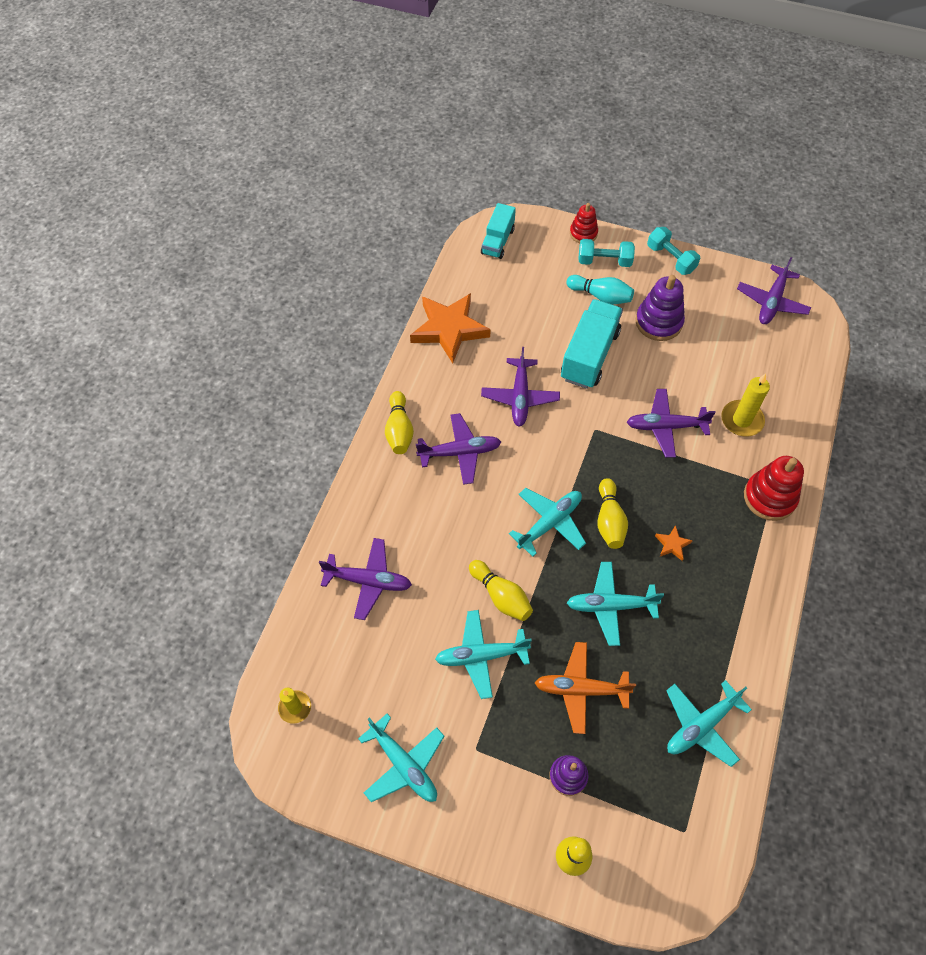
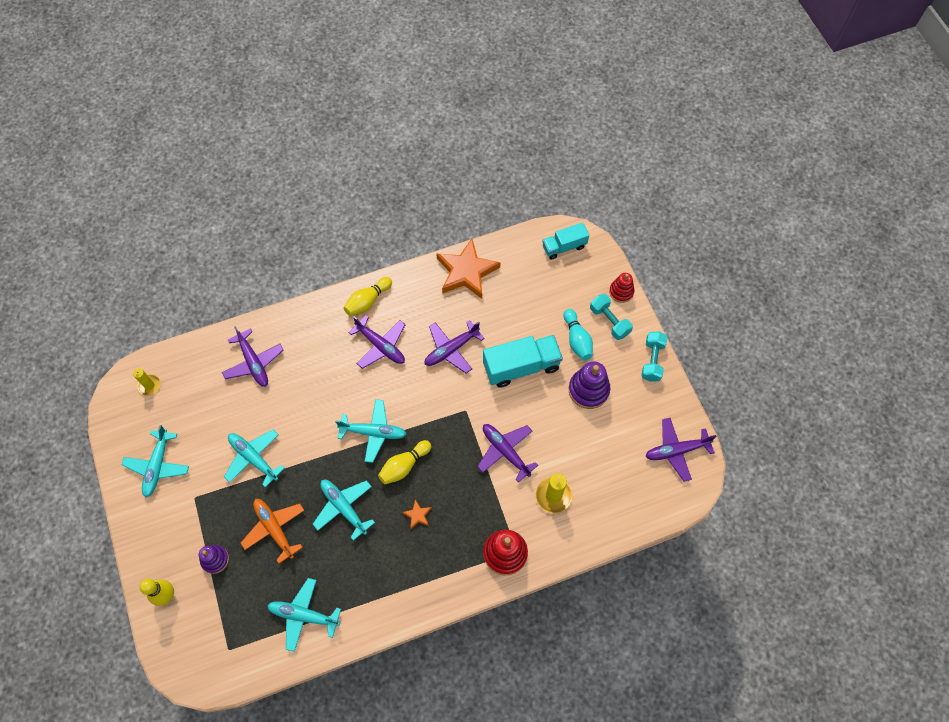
camera: 50 degrees right, 5 degrees up
yellow bowling pin [469,560,533,621] -> none

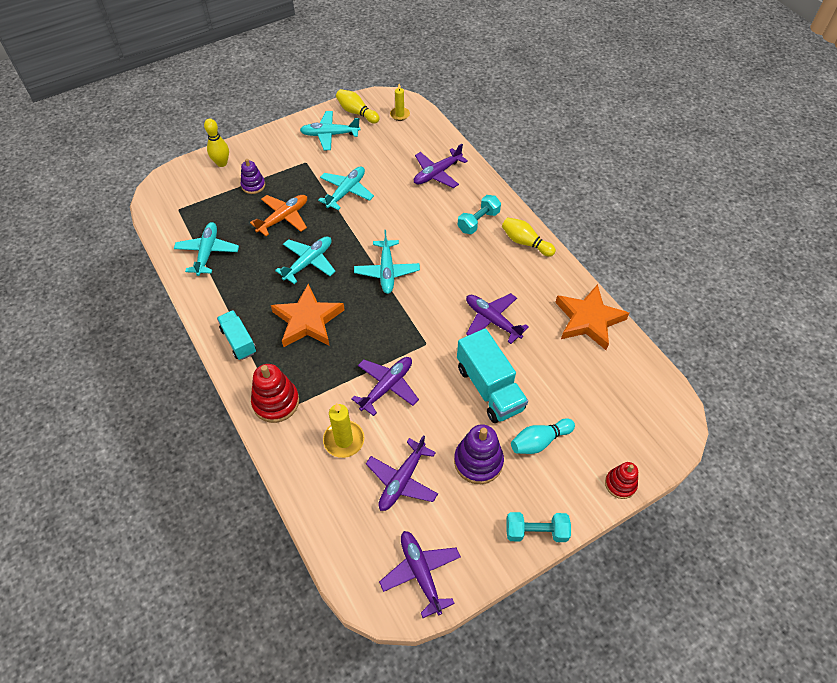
camera: 80 degrees right, 10 degrees down
purple plane [348,315,405,369] -> purple plane moved to [366,435,438,511]
yellow bowling pin [378,440,431,484] -> yellow bowling pin moved to [336,89,379,124]
orange star [402,500,432,529] -> orange star [271,284,345,347], size x2.44
turquoise truck [542,223,589,260] -> turquoise truck moved to [217,310,256,360]
turquoise dumbbell [590,294,633,340] -> turquoise dumbbell moved to [458,195,501,234]

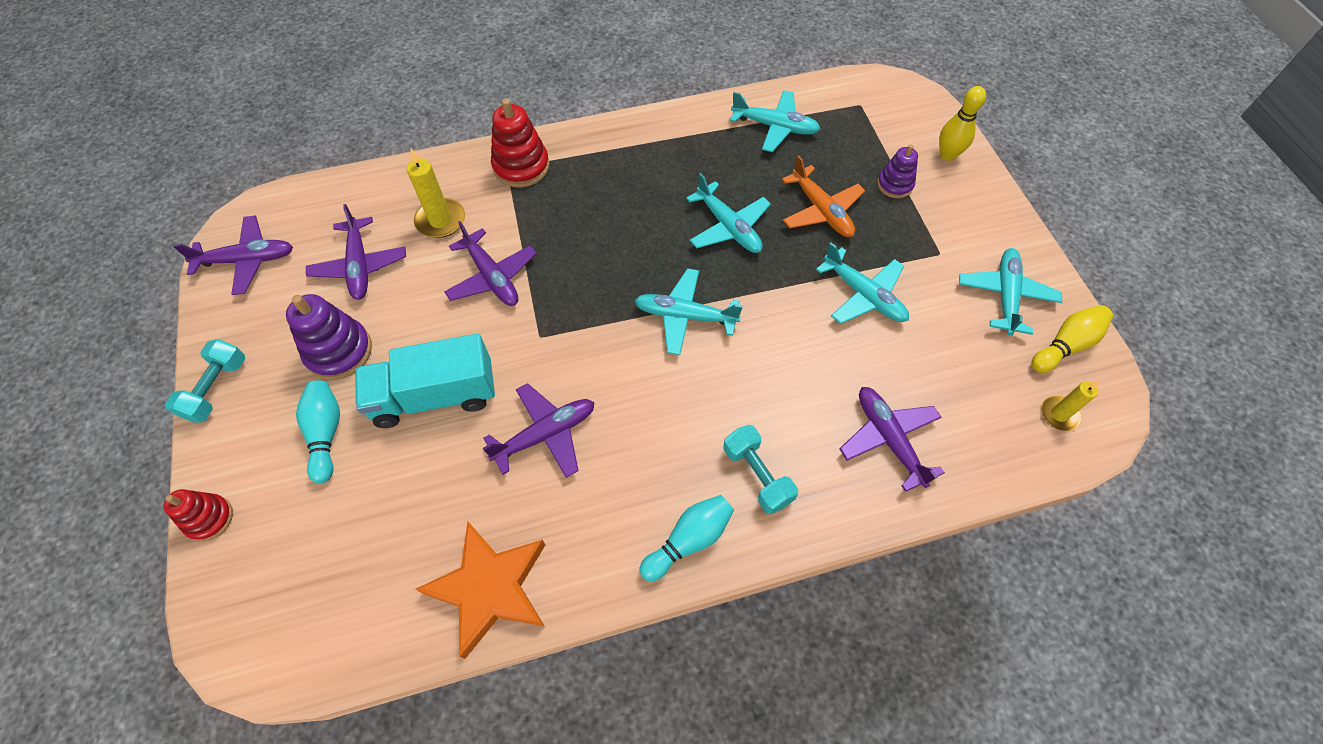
camera: 105 degrees right, 5 degrees up
turquoise truck [217,310,256,360] -> none
orange star [271,284,345,347] -> none
purple plane [366,435,438,511] -> purple plane turned 150 degrees counterclockwise [306,204,406,300]
yellow bowling pin [502,217,556,257] -> turquoise bowling pin [639,495,734,582]

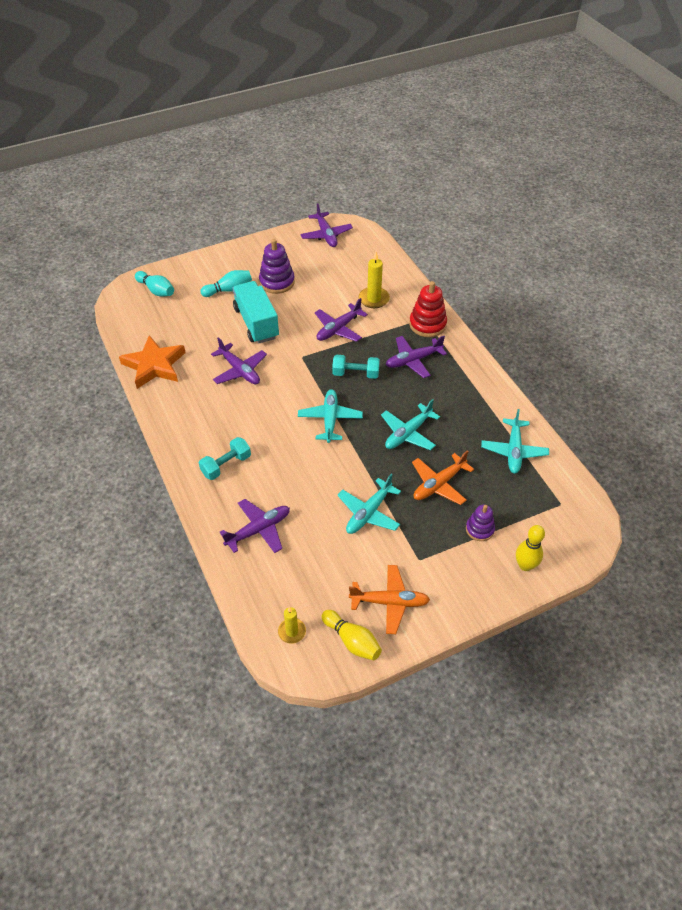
camera: 80 degrees right, 10 degrees down
red stacking toy [163,489,233,542] -> none
turquoise dumbbell [165,339,245,423] -> turquoise dumbbell moved to [332,355,380,379]
purple plane [306,204,406,300] -> purple plane moved to [386,336,447,378]
turquoise bowling pin [639,495,734,582] -> turquoise bowling pin moved to [135,271,174,297]
turquoise plane [959,248,1062,336] -> orange plane [349,565,430,634]

